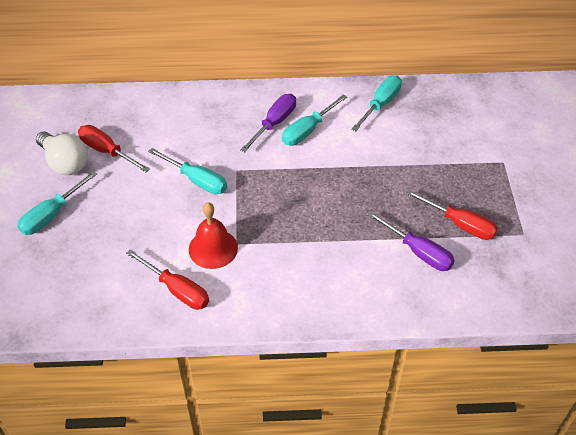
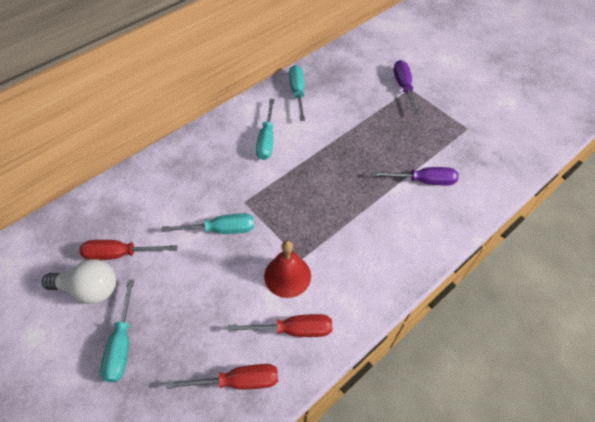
camera: 40 degrees left, 5 degrees up
purple screwdriver [240,94,296,152] -> purple screwdriver moved to [394,60,419,115]
red screwdriver [405,189,498,240] -> red screwdriver moved to [167,364,278,390]

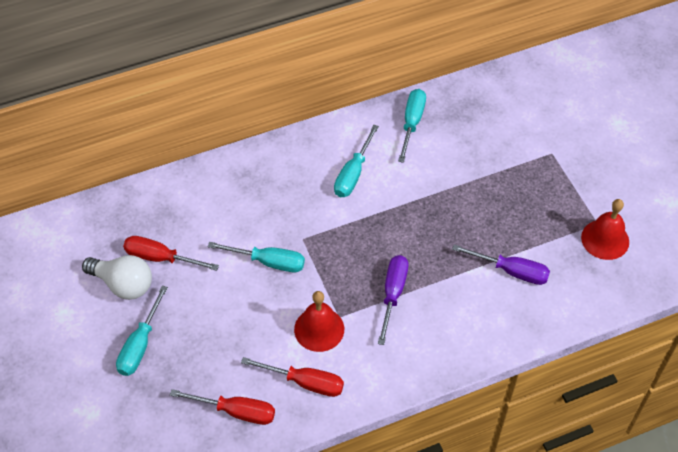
camera: 20 degrees right, 0 degrees up
purple screwdriver [394,60,419,115] -> purple screwdriver moved to [378,255,408,345]
none -> red bell [581,199,629,260]

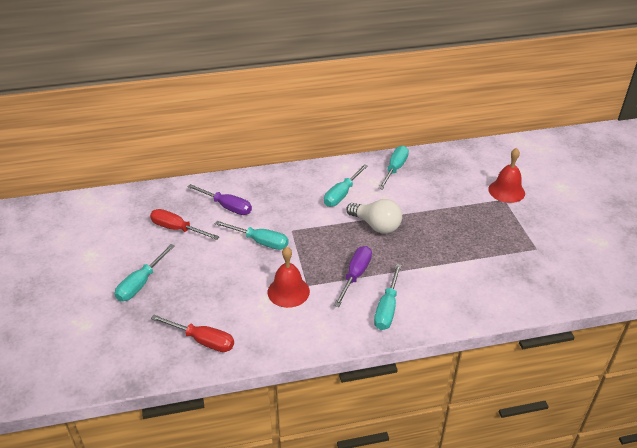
camera: 10 degrees right, 15 degrees down
white light bulb [82,255,152,300] -> white light bulb moved to [346,199,402,234]
red screwdriver [241,357,344,397] -> none
purple screwdriver [452,244,550,285] -> purple screwdriver moved to [187,184,252,215]
red bell [581,199,629,260] -> red bell moved to [488,148,525,203]
none -> turquoise screwdriver [374,264,401,330]

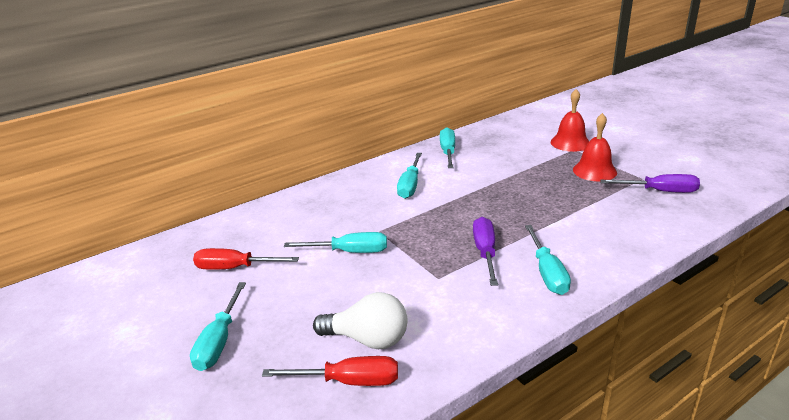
camera: 20 degrees left, 10 degrees down
purple screwdriver [187,184,252,215] -> purple screwdriver moved to [600,174,700,193]
red bell [268,247,310,308] -> red bell moved to [573,113,617,181]
white light bulb [346,199,402,234] -> white light bulb moved to [313,292,407,349]

